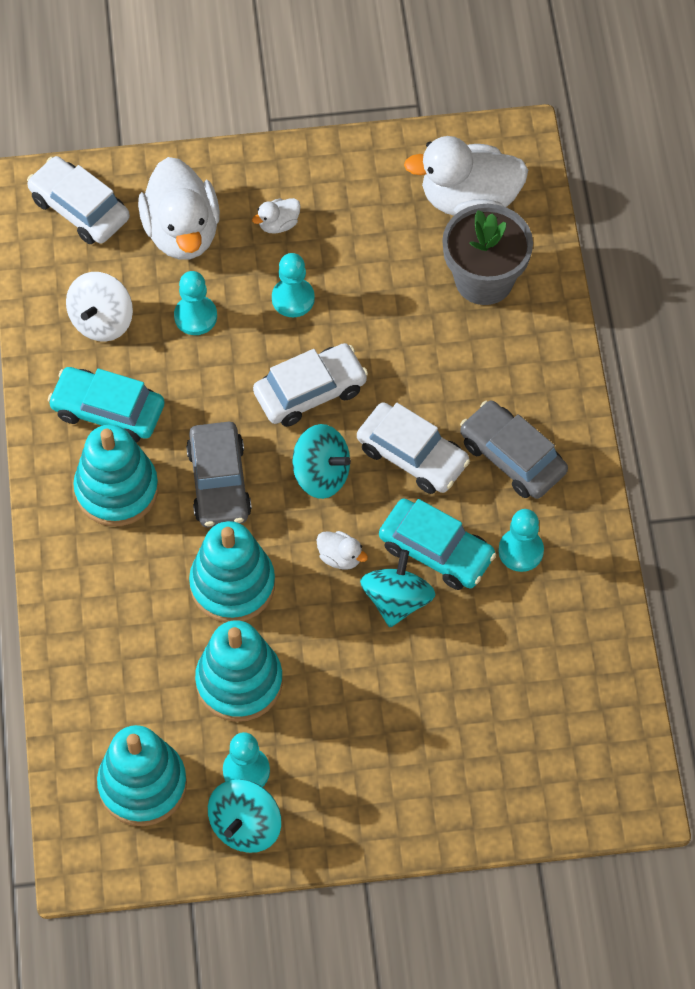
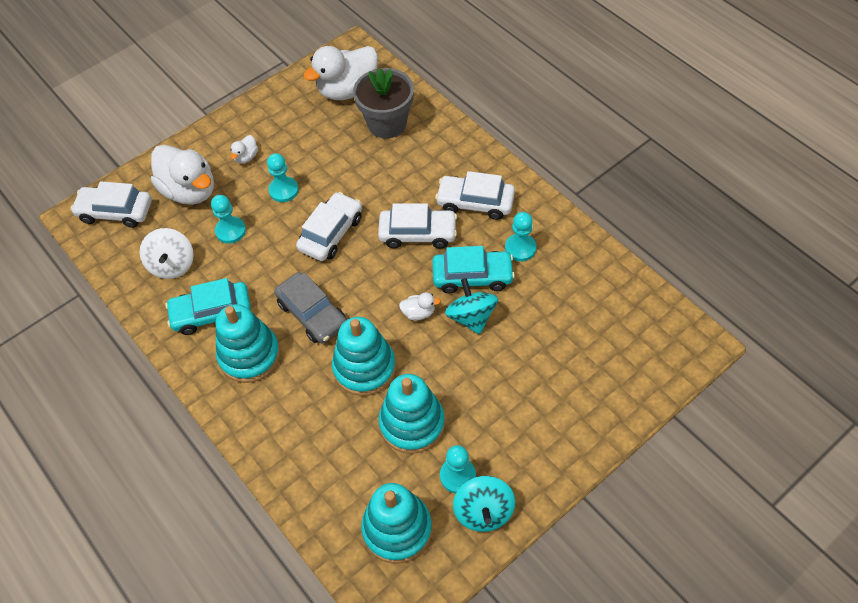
camera: 30 degrees left, 5 degrees down
turquoise spinning top [292,424,351,499] -> none
grey car [460,401,568,499] -> white car [435,171,515,220]

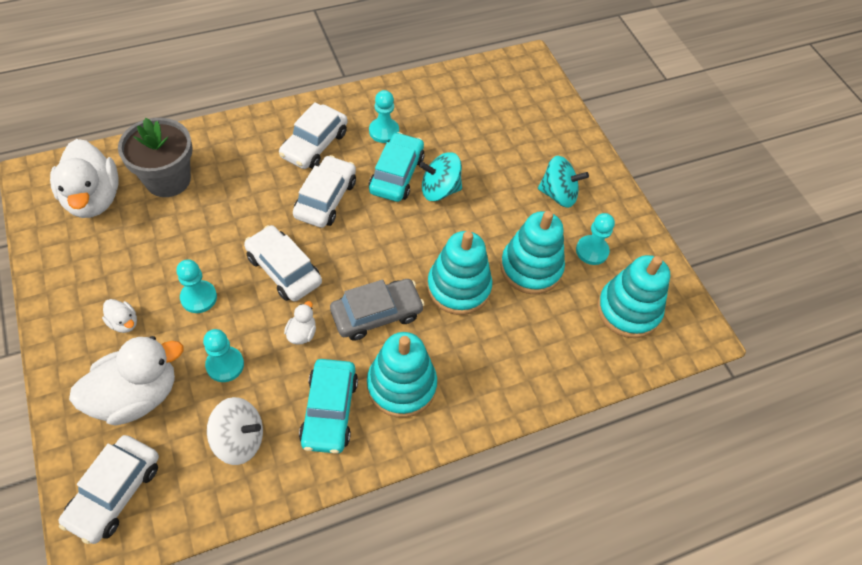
camera: 80 degrees left, 0 degrees up
white duck [399,292,441,321] -> white duck moved to [284,301,316,345]
turquoise spinning top [453,476,515,532] -> turquoise spinning top moved to [538,156,589,208]

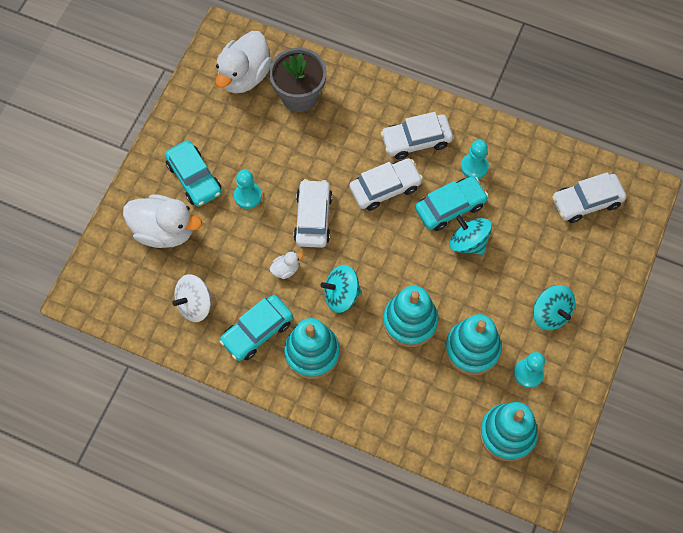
camera: 50 degrees right, 10 degrees up
white car [59,435,159,544] -> white car moved to [552,172,626,223]
white duck [102,299,137,333] -> turquoise car [165,140,221,207]
turquoise pawn [203,329,244,382] -> none
white spinning top [207,397,263,465] -> white spinning top turned 90 degrees clockwise [172,274,212,322]
grey car [330,279,425,341] -> turquoise spinning top [320,265,362,313]

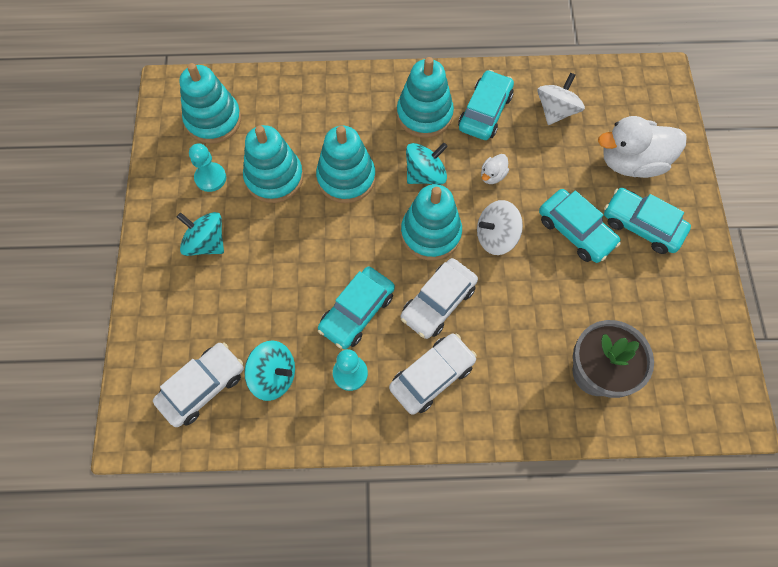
camera: 155 degrees right, 0 degrees up
white duck [215,31,272,93] -> none
turquoise pawn [234,170,262,209] -> turquoise car [539,189,621,263]
white car [293,179,333,248] -> white spinning top [477,200,523,255]
turquoise spinning top [450,215,492,255] -> turquoise spinning top moved to [244,340,295,401]
none -> turquoise stacking toy [401,184,462,260]

